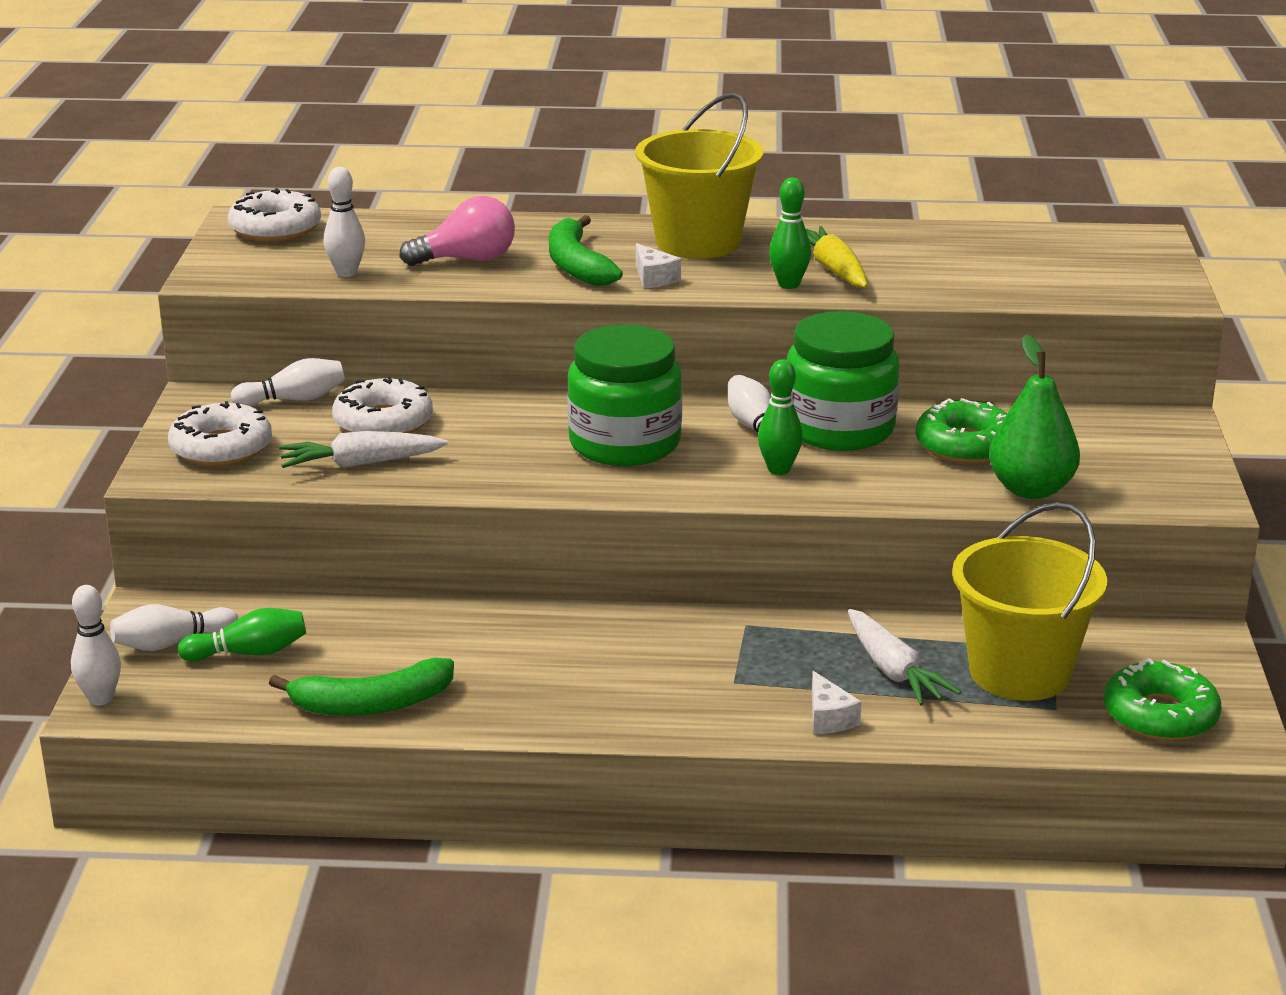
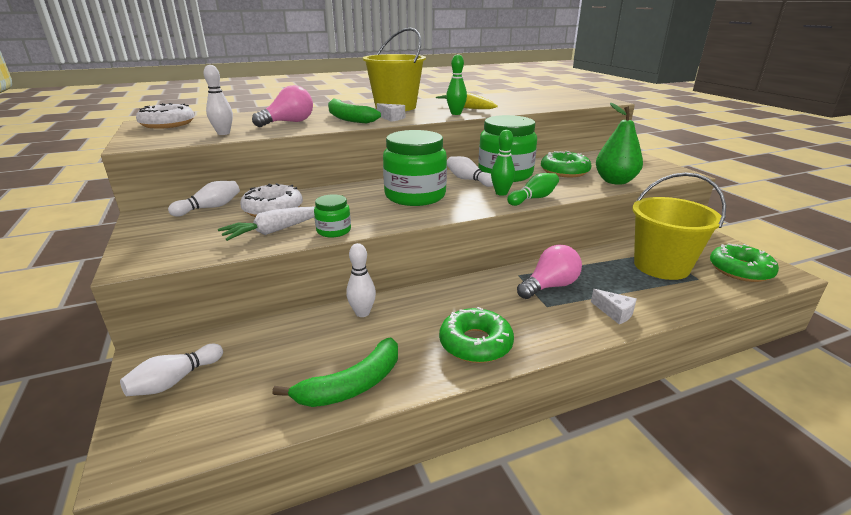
camera: 25 degrees left, 0 degrees up
white bowling pin [71,585,121,706] -> white bowling pin moved to [346,243,376,317]
white donut [168,401,272,466] -> none
green bowling pin [178,608,306,662] -> green bowling pin moved to [507,173,559,206]
white carrot [848,609,961,705] -> none
none -> green jar [314,194,351,237]
none -> green donut [439,307,514,363]
none -> pink light bulb [517,244,582,299]

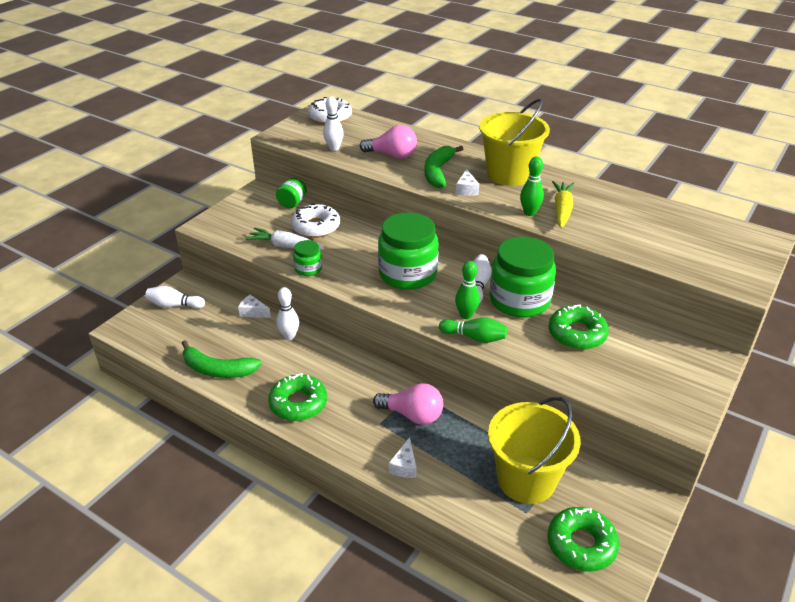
camera: 55 degrees right, 10 degrees up
white bowling pin [168,181,240,217] -> green jar [276,178,307,208]
green pear [596,102,643,185] -> none
none -> white cheese [238,295,271,318]

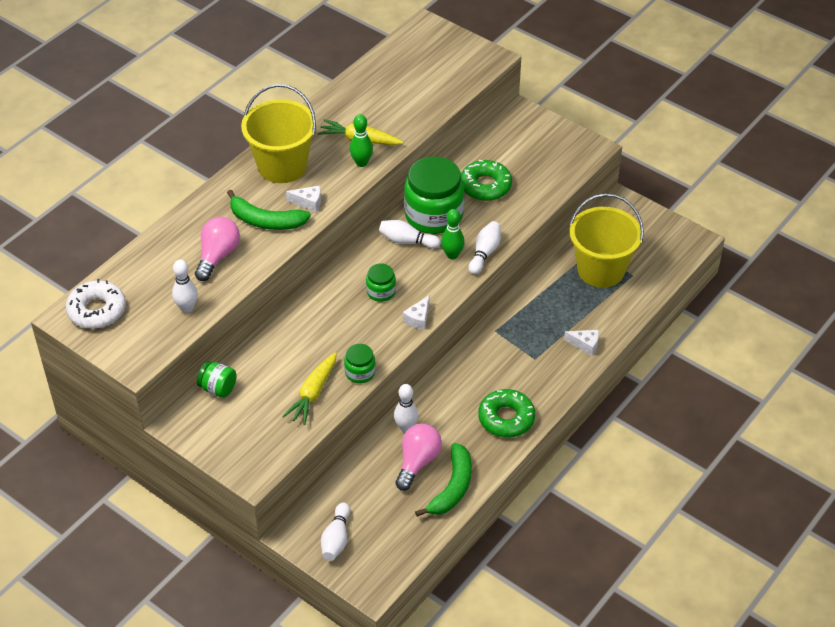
camera: 85 degrees left, 10 degrees up
white cheese [238,295,271,318] -> white cheese moved to [403,296,429,330]
white carrot [245,227,324,250] -> yellow carrot [282,352,337,425]
white donut [291,203,340,238] -> none
pink light bulb [373,383,443,425] -> pink light bulb moved to [395,423,442,491]
green jar [378,213,439,290] -> green jar [366,264,396,302], size x0.48
green bowling pin [439,318,507,343] -> white bowling pin [468,221,501,274]
green donut [547,507,619,572] -> none

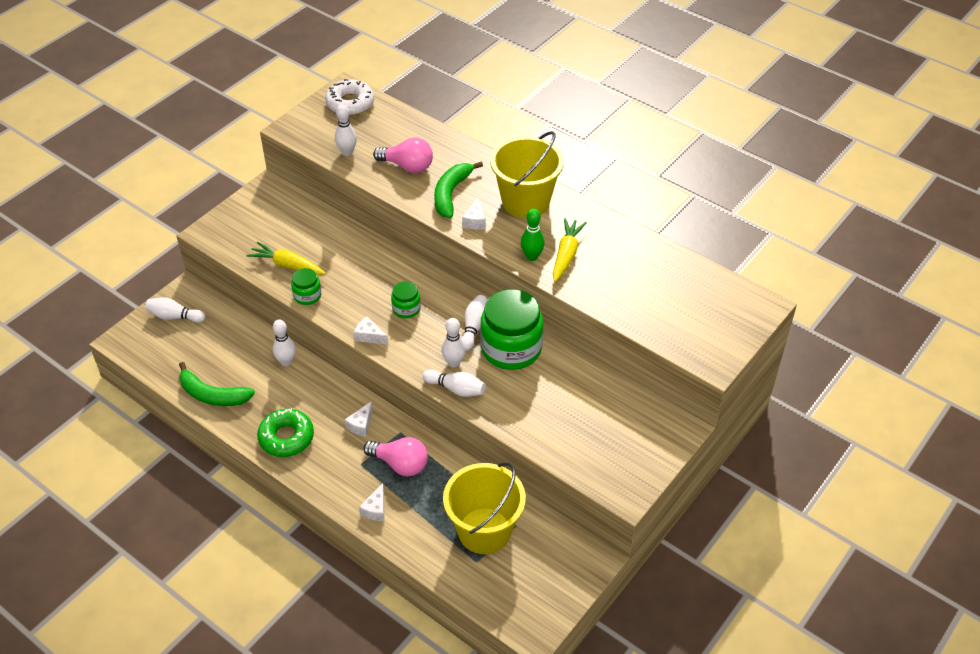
camera: 90 degrees right, 0 degrees up
green jar [197,361,237,398] -> none
pink light bulb [395,423,442,491] -> pink light bulb moved to [364,437,428,476]
green bowling pin [441,209,465,259] -> white bowling pin [442,318,466,368]
green donut [461,160,512,201] -> none
none -> white cheese [345,401,373,437]

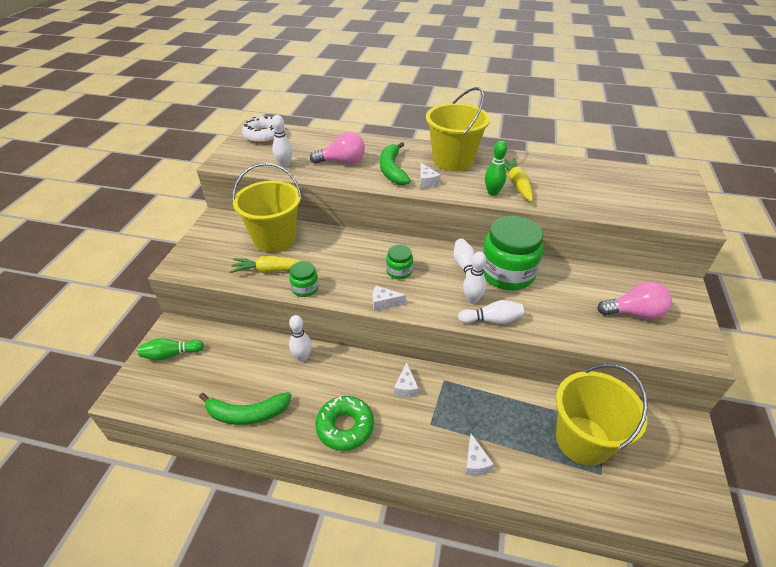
camera: 25 degrees left, 5 degrees down
white bowling pin [145,297,205,323] -> green bowling pin [138,338,204,361]
pink light bulb [364,437,428,476] -> pink light bulb moved to [597,281,672,319]
none -> yellow bucket [232,163,302,252]

